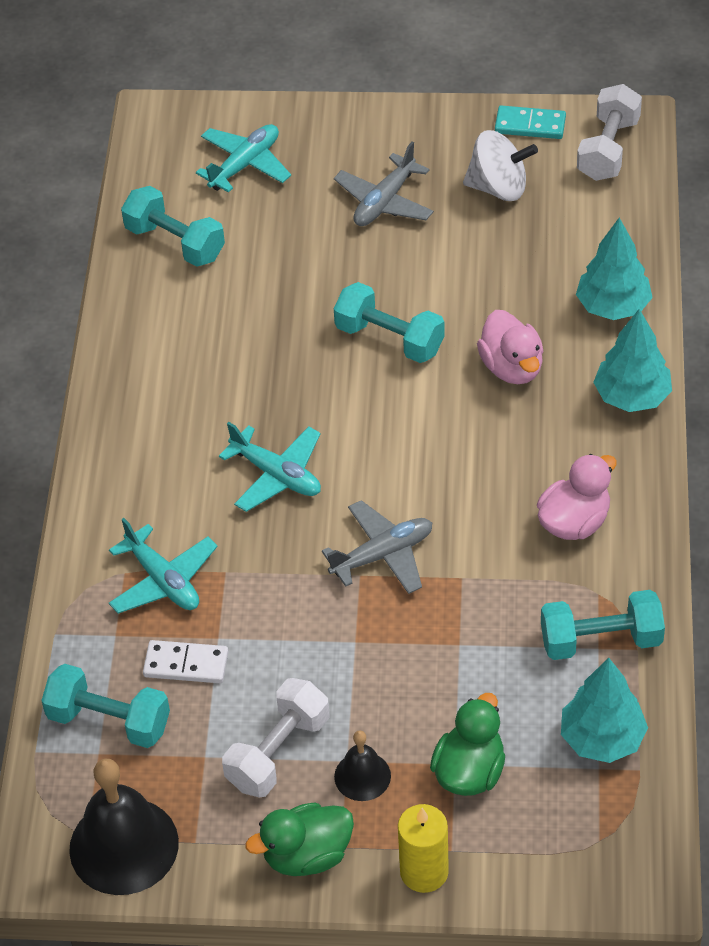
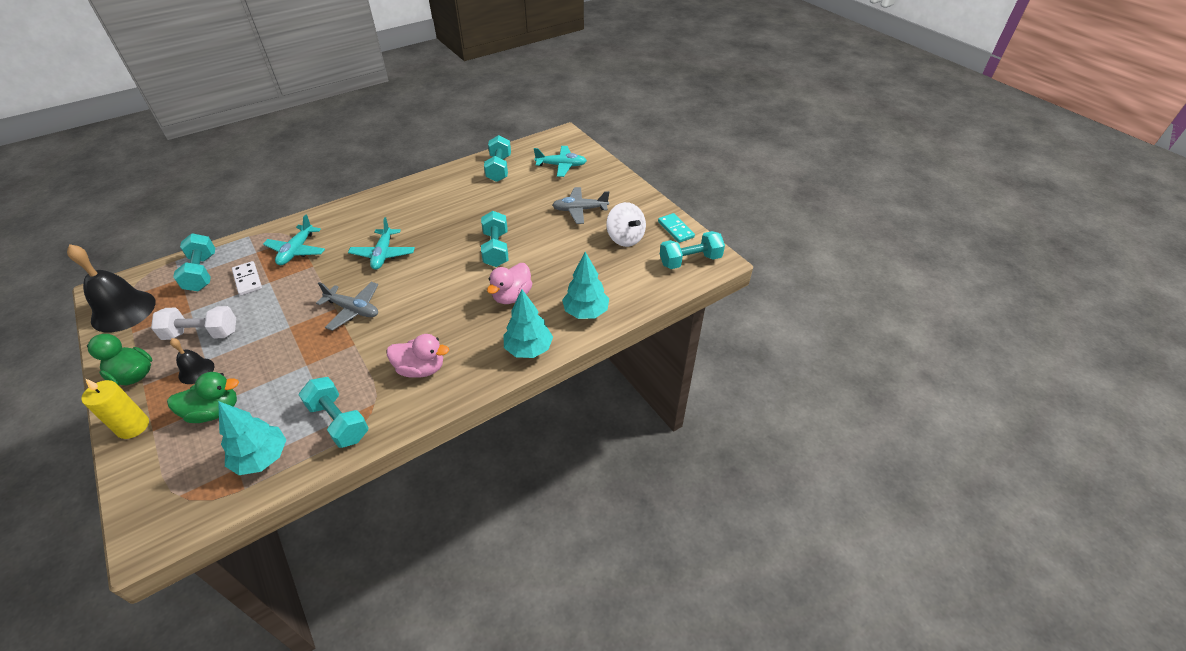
camera: 50 degrees right, 5 degrees down
white dumbbell [577,84,642,181] -> turquoise dumbbell [660,231,725,269]

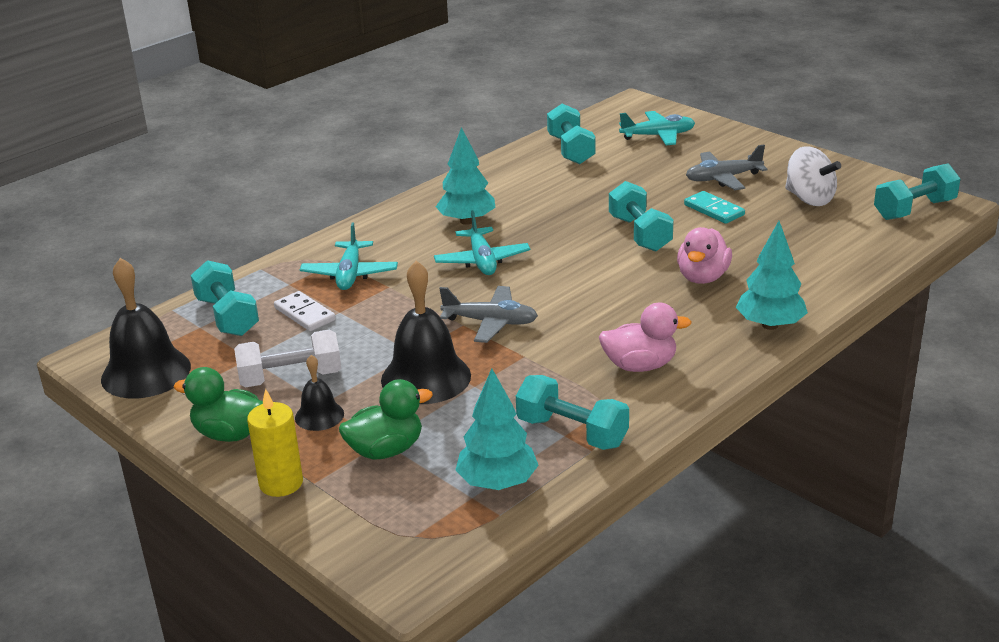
camera: 10 degrees left, 15 degrees down
turquoise tree [562,252,609,319] -> turquoise tree moved to [435,127,495,225]
turquoise domino [658,213,695,243] -> turquoise domino moved to [684,191,745,224]
none -> black bell [381,261,471,404]

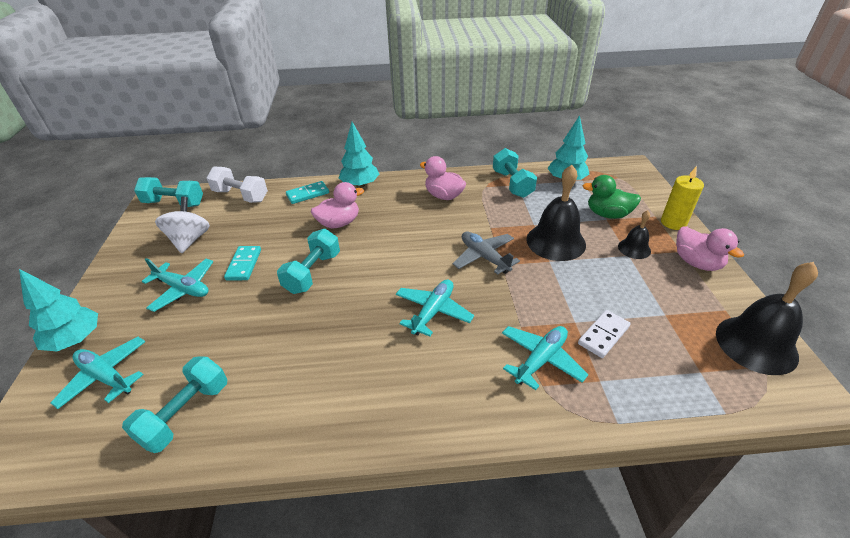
camera: 140 degrees left, 10 degrees up
green duck [174,367,263,442] -> pink duck [676,226,744,271]
turquoise dumbbell [190,260,259,336] -> none
white dumbbell [234,329,341,387] -> white dumbbell moved to [207,166,268,203]
white domino [274,291,336,331] -> white domino turned 45 degrees clockwise [578,310,630,358]
turquoise tree [435,127,495,225] -> turquoise tree moved to [19,269,98,351]
grey plane [686,145,767,190] -> turquoise plane [142,258,213,312]
none -> turquoise domino [286,181,329,204]

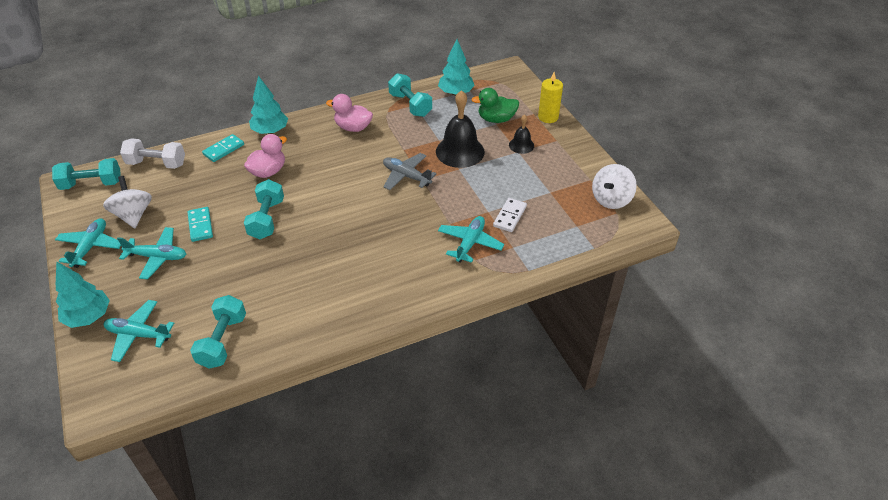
camera: 20 degrees left, 5 degrees up
turquoise plane [396,279,474,337] -> turquoise plane moved to [55,218,121,268]
pink duck [676,226,744,271] -> none
black bell [716,262,818,375] -> white spinning top [592,164,637,209]

